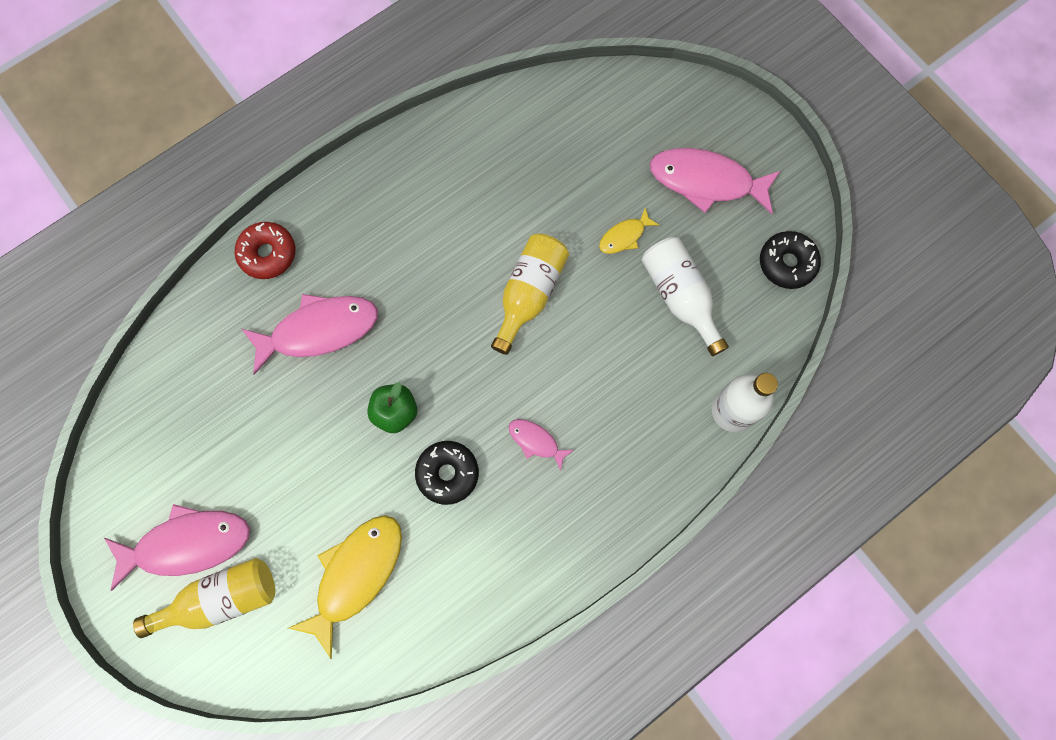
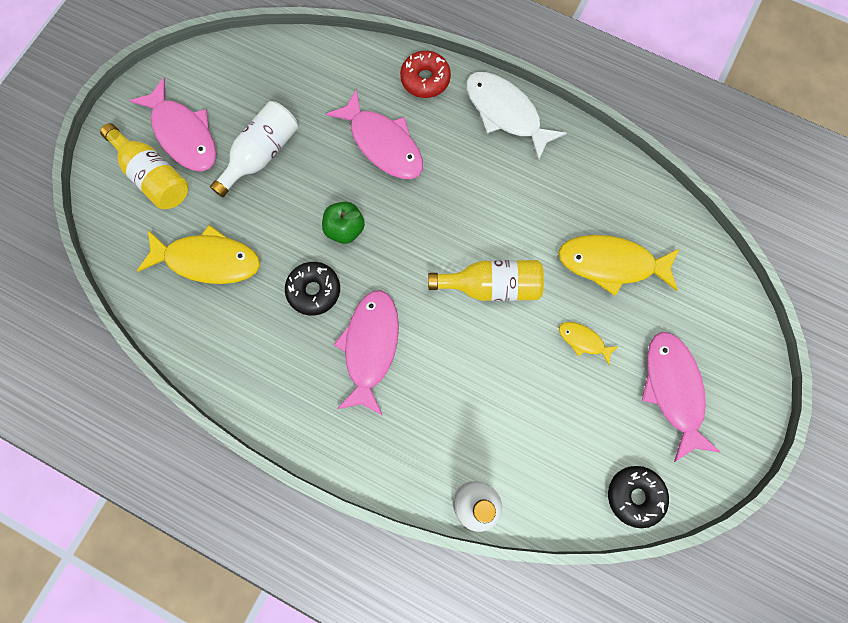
camera: 65 degrees right, 0 degrees up
pink fish [508,419,574,471] -> pink fish [333,290,399,416], size x2.02
white bottle [642,237,729,356] -> white bottle moved to [210,101,298,197]
none -> white fish [466,72,567,161]
none -> yellow fish [558,235,680,296]

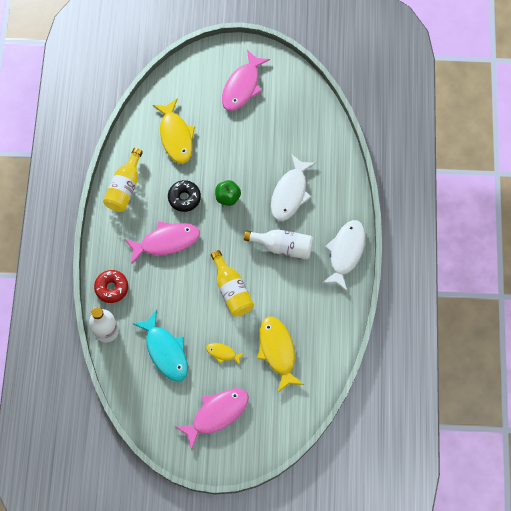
camera: 65 degrees right, 5 degrees down
yellow bottle [100,123,189,209] -> yellow bottle moved to [103,148,143,212]
white bottle [210,101,298,197] -> white bottle moved to [244,229,313,259]
pink fish [326,89,423,179] -> white fish [271,154,316,221]
red donut [400,51,451,98] -> red donut moved to [94,270,128,303]
yellow fish [559,322,619,366] -> yellow fish turned 75 degrees counterclockwise [206,343,244,366]
black donut [608,466,669,528] -> none
none -> turquoise fish [133,310,188,382]

